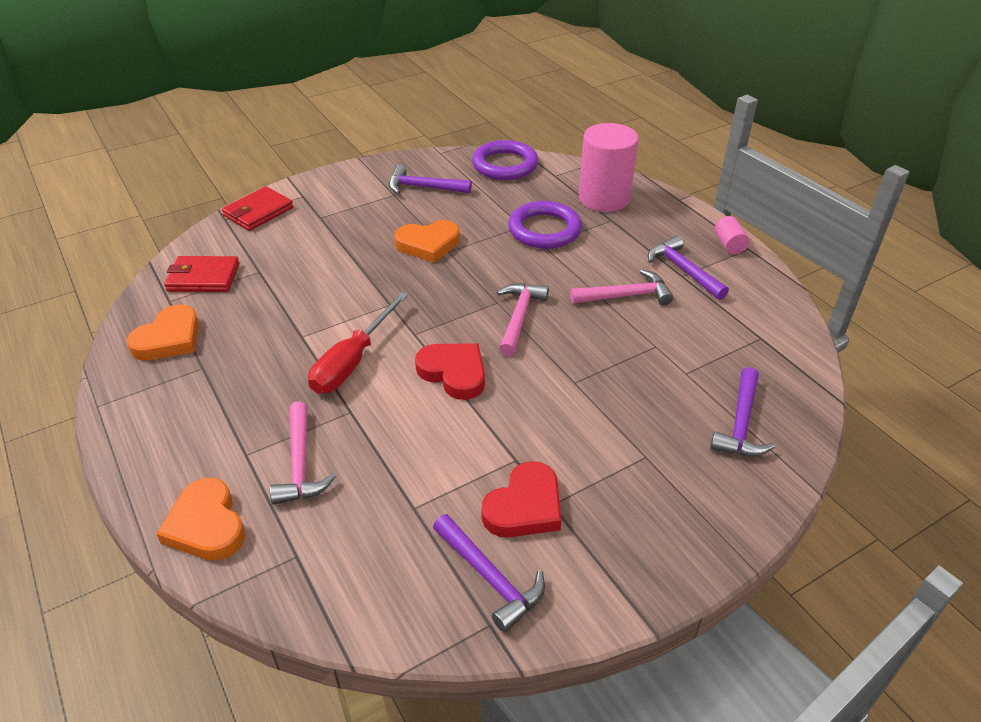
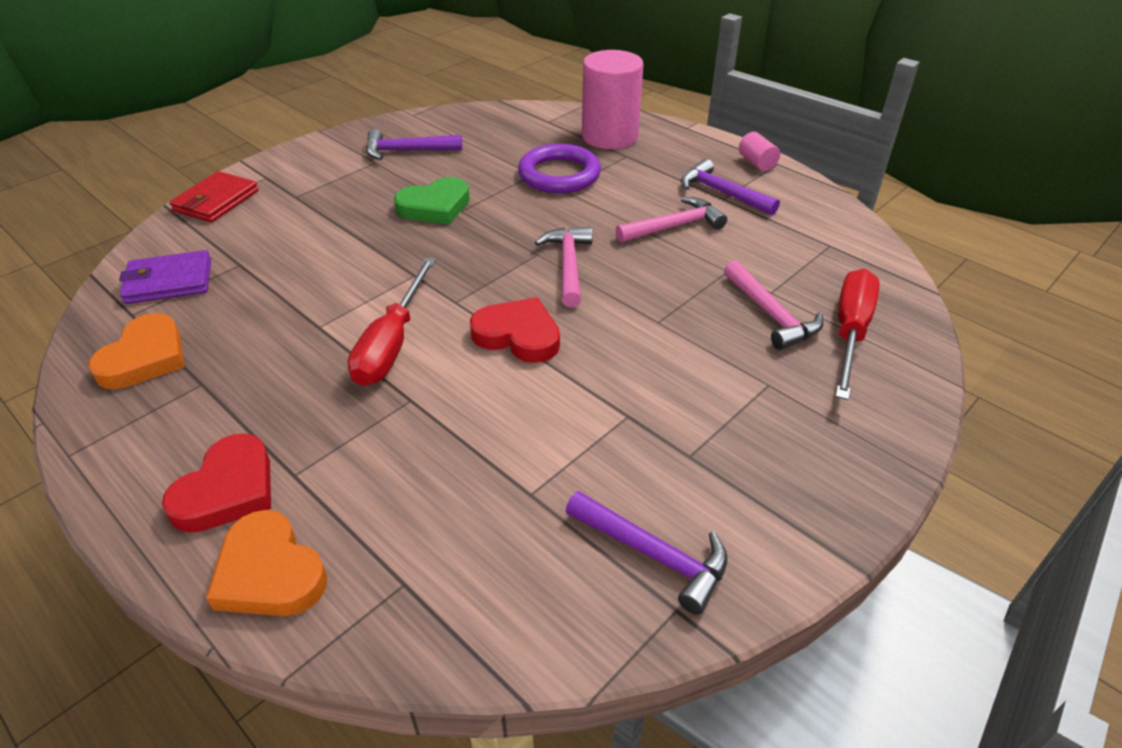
camera: 15 degrees left, 0 degrees up
red wallet [164,256,239,292] -> purple wallet [119,250,211,304]
pink hammer [270,401,336,505] -> pink hammer moved to [724,260,824,350]
orange heart [394,220,460,263] -> green heart [394,177,470,224]
purple ring [472,140,538,180] -> none
red heart [481,461,561,538] -> red heart moved to [162,433,271,533]
purple hammer [710,367,776,457] -> red screwdriver [835,269,880,400]

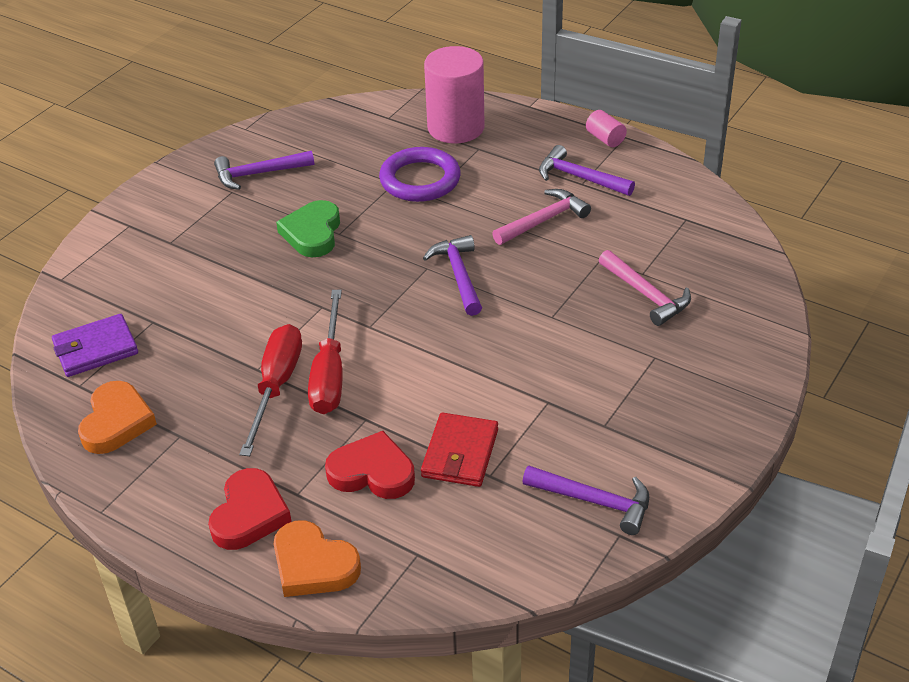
camera: 10 degrees left, 0 degrees up
red wallet [169,171,259,222] -> red wallet moved to [421,412,498,487]
green heart [394,177,470,224] -> green heart turned 135 degrees clockwise [276,200,340,257]
red heart [470,297,560,363] -> red heart moved to [325,431,415,499]
pink hammer [535,227,593,307] -> purple hammer [423,235,482,316]
red screwdriver [835,269,880,400] -> red screwdriver moved to [239,324,302,456]

